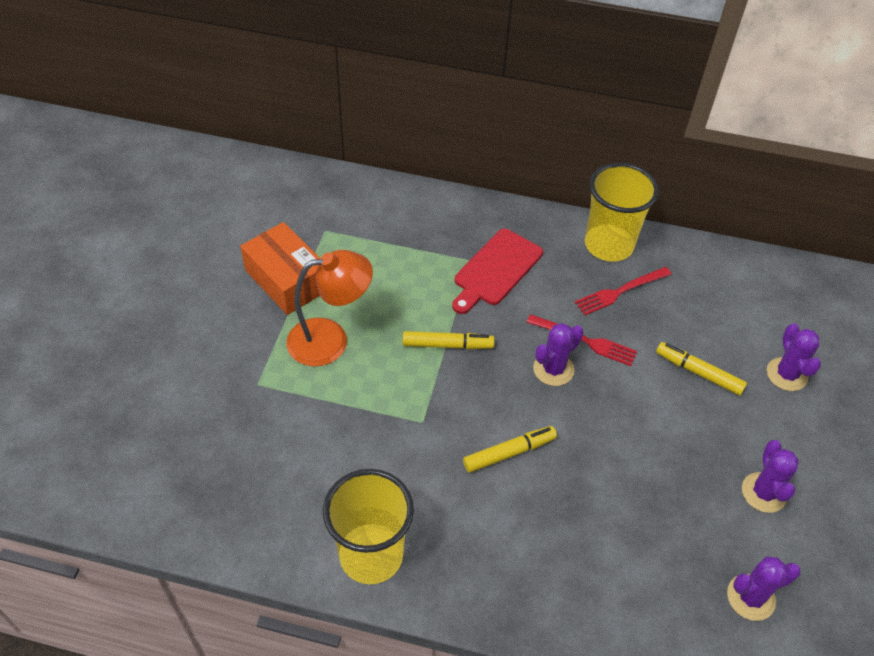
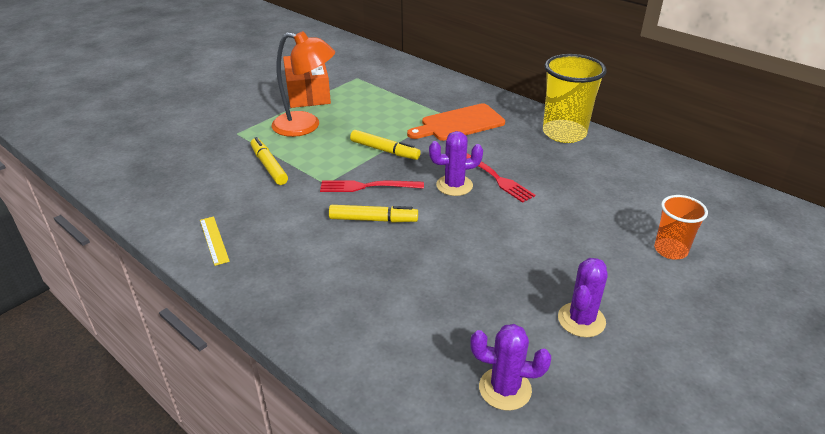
camera: 30 degrees right, 15 degrees down
yellow cup [323,469,414,584] -> yellow ruler [200,216,230,266]
red cutting board [452,229,543,314] -> orange cutting board [407,103,505,141]
red fork [575,267,671,315] -> red fork moved to [320,180,424,192]
yellow marker [656,342,747,395] -> yellow marker moved to [251,137,288,185]
purple cactus [767,324,821,391] -> orange cup [654,195,708,260]

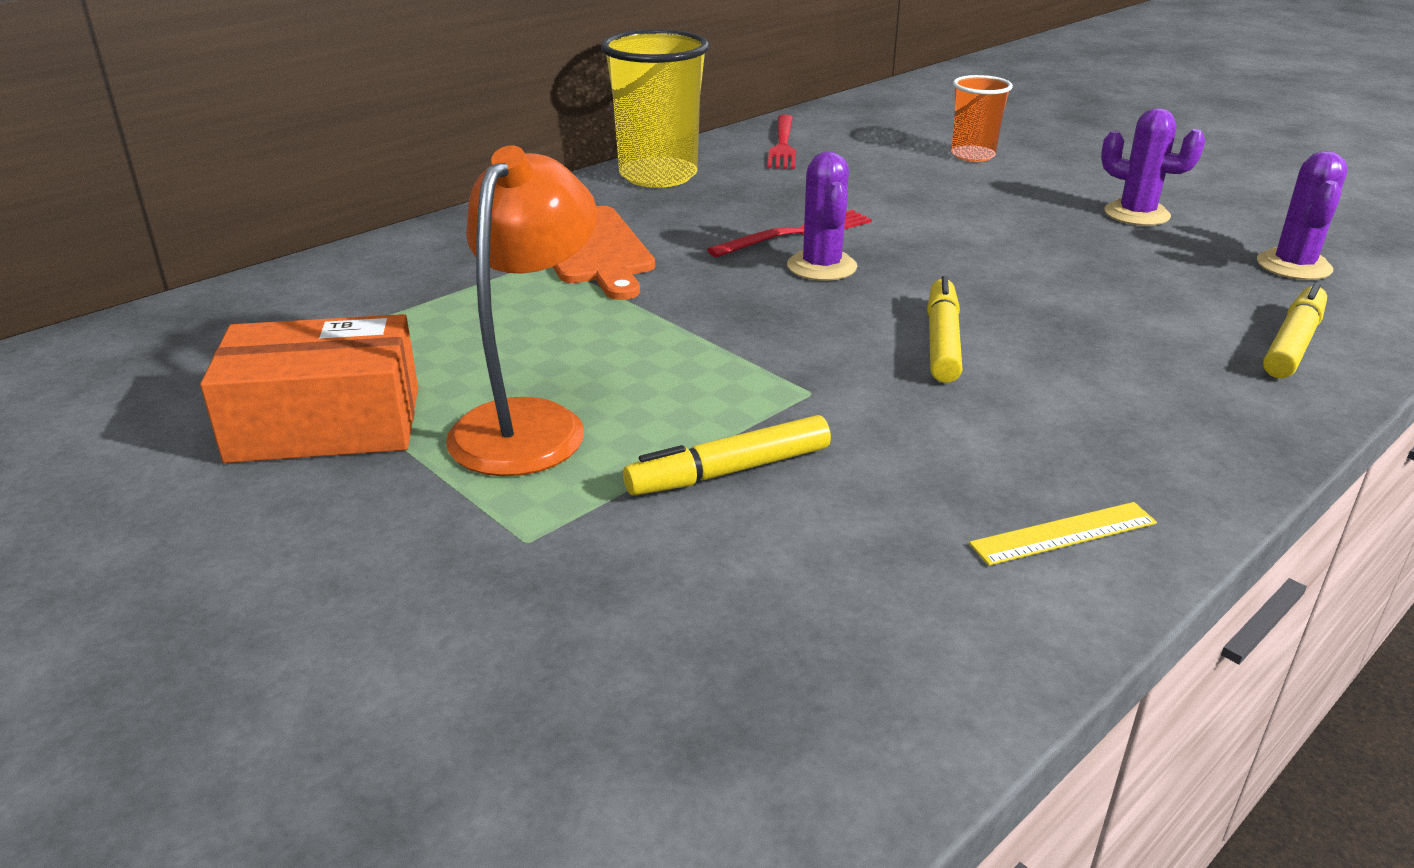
camera: 85 degrees left, 5 degrees down
red fork [320,180,424,192] -> red fork moved to [767,115,796,169]
yellow marker [350,130,421,160] -> yellow marker moved to [1263,283,1327,378]

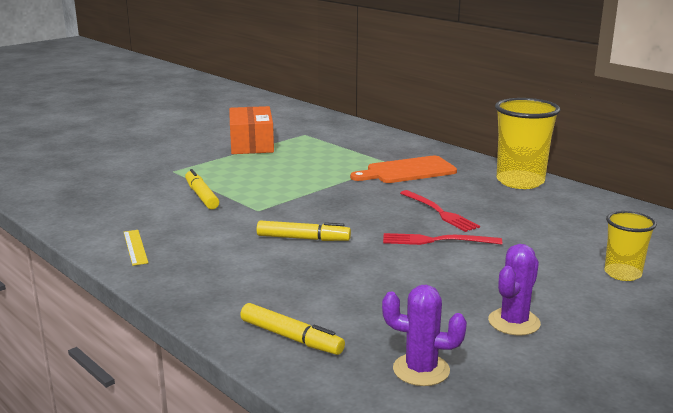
camera: 90 degrees right, 10 degrees down
orange lamp [446,145,597,476] -> none
red fork [767,115,796,169] -> red fork moved to [383,233,502,245]
purple cactus [787,152,857,281] -> none
orange cup [951,75,1013,162] -> yellow cup [605,211,657,281]

